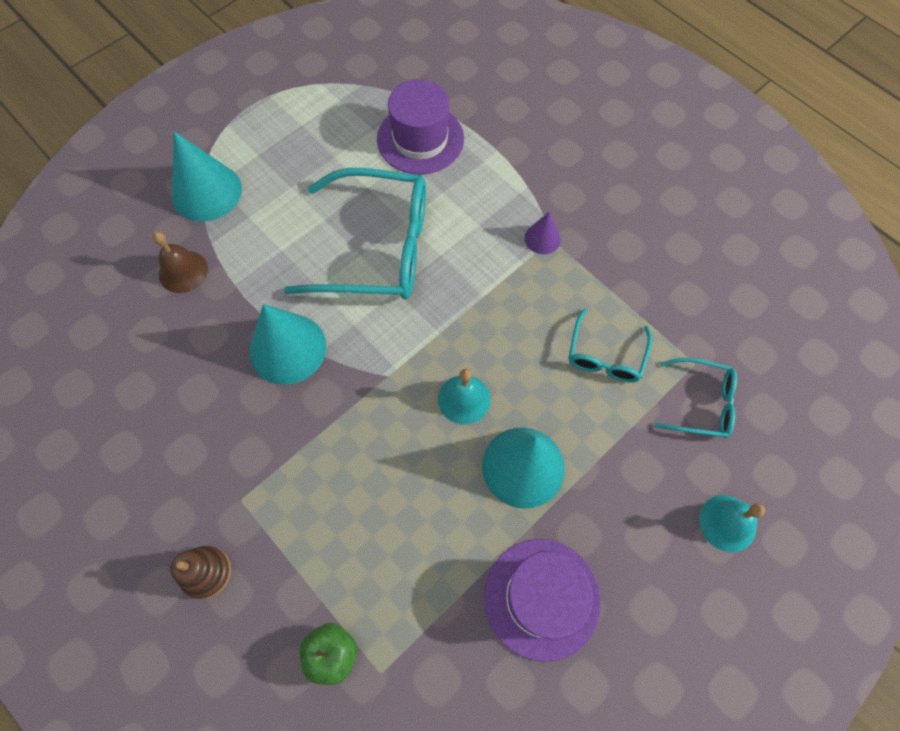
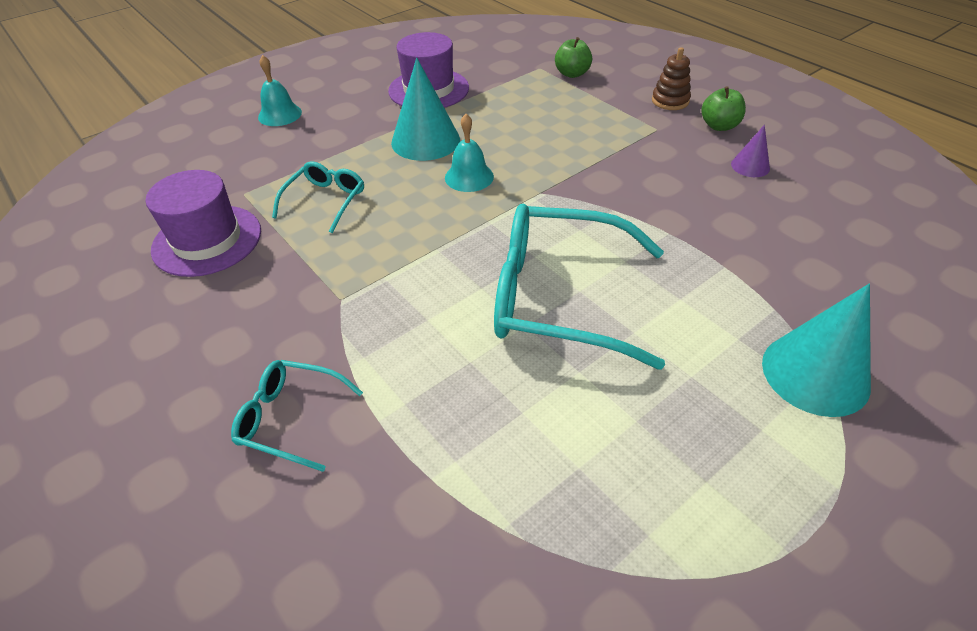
camera: 175 degrees left, 20 degrees down
brown bell [153,232,208,293] -> none
turquoise cone [249,304,327,385] -> none
purple hat [377,79,464,174] -> purple hat moved to [146,170,261,277]
purple cone [525,212,561,254] -> purple cone moved to [731,125,770,177]
turquoise glasses [654,358,737,438] -> turquoise glasses moved to [231,360,363,472]
none -> green apple [701,86,746,131]

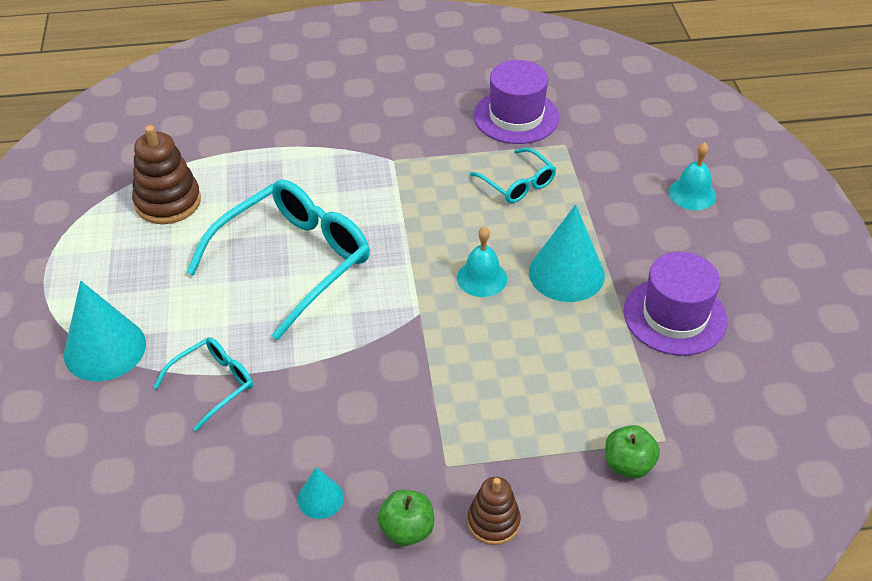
camera: 120 degrees right, 0 degrees up
turquoise glasses [231,360,363,472] -> turquoise glasses moved to [153,337,253,431]
purple cone [731,125,770,177] -> turquoise cone [298,467,344,519]
none -> brown stacking toy [132,125,201,224]

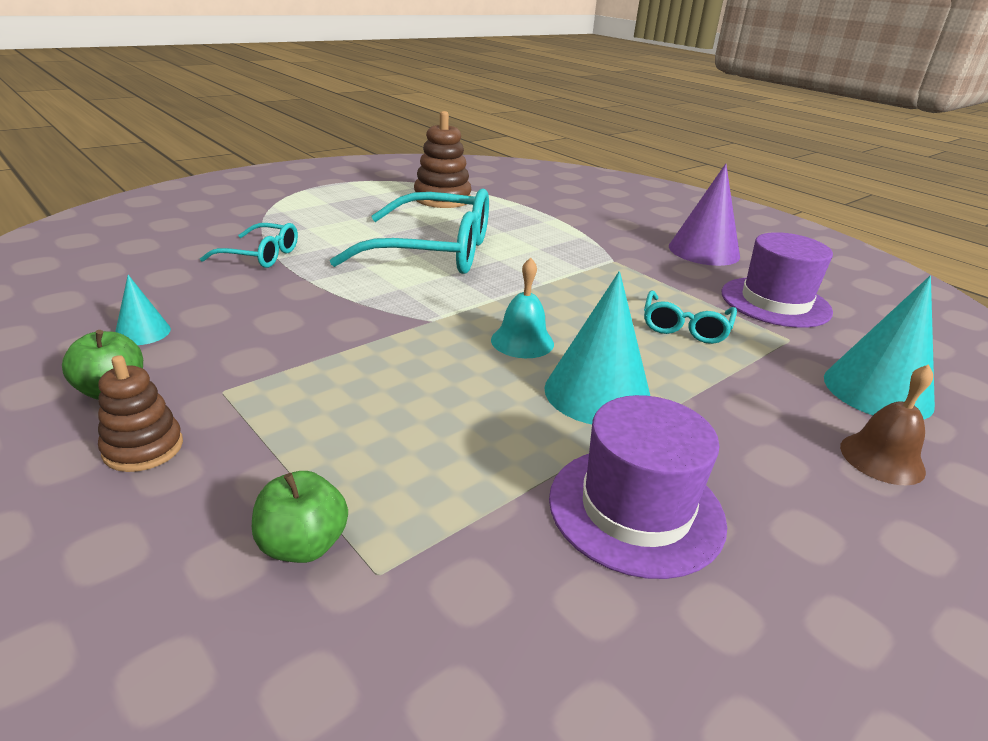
camera: 55 degrees right, 15 degrees down
turquoise cone [64,281,146,381] -> turquoise cone moved to [824,276,935,419]
turquoise bell [669,142,716,210] -> brown bell [840,364,933,485]
none -> purple cone [669,164,740,266]

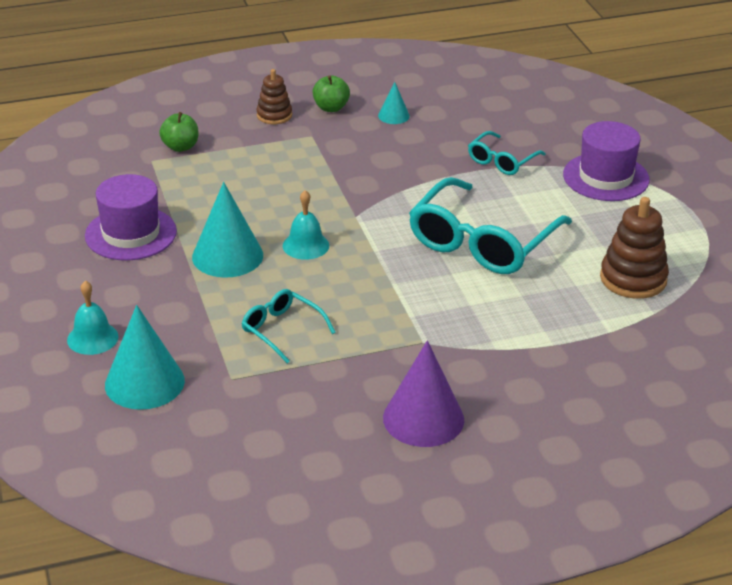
camera: 115 degrees right, 5 degrees up
purple hat [722,232,833,328] -> purple hat moved to [563,121,650,201]
brown bell [840,364,933,485] -> turquoise bell [67,281,119,355]

